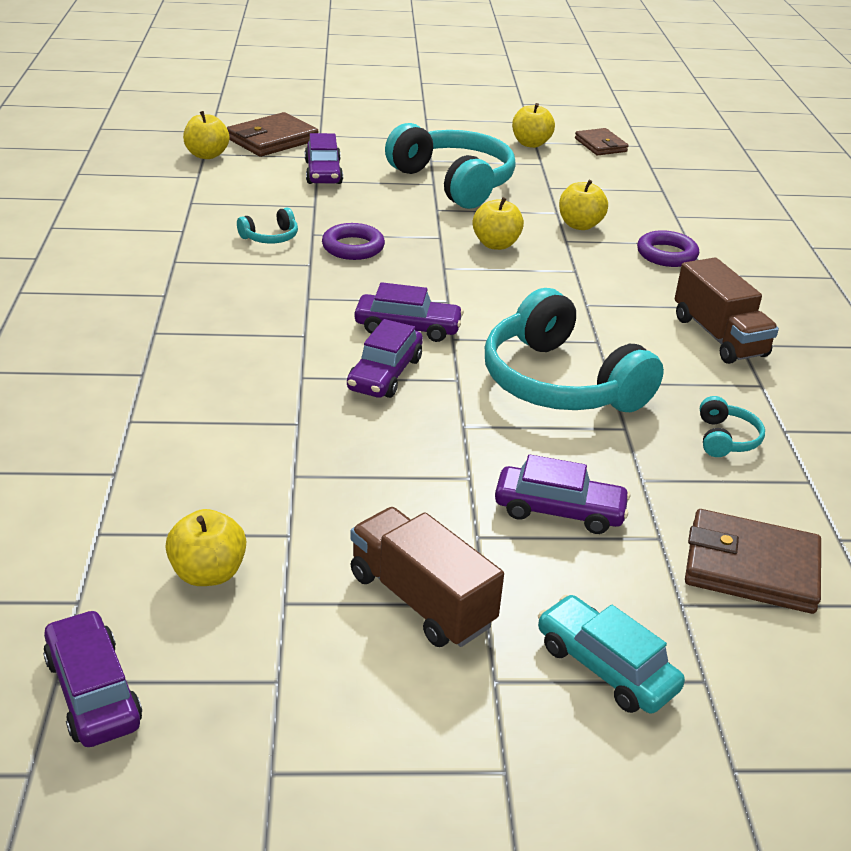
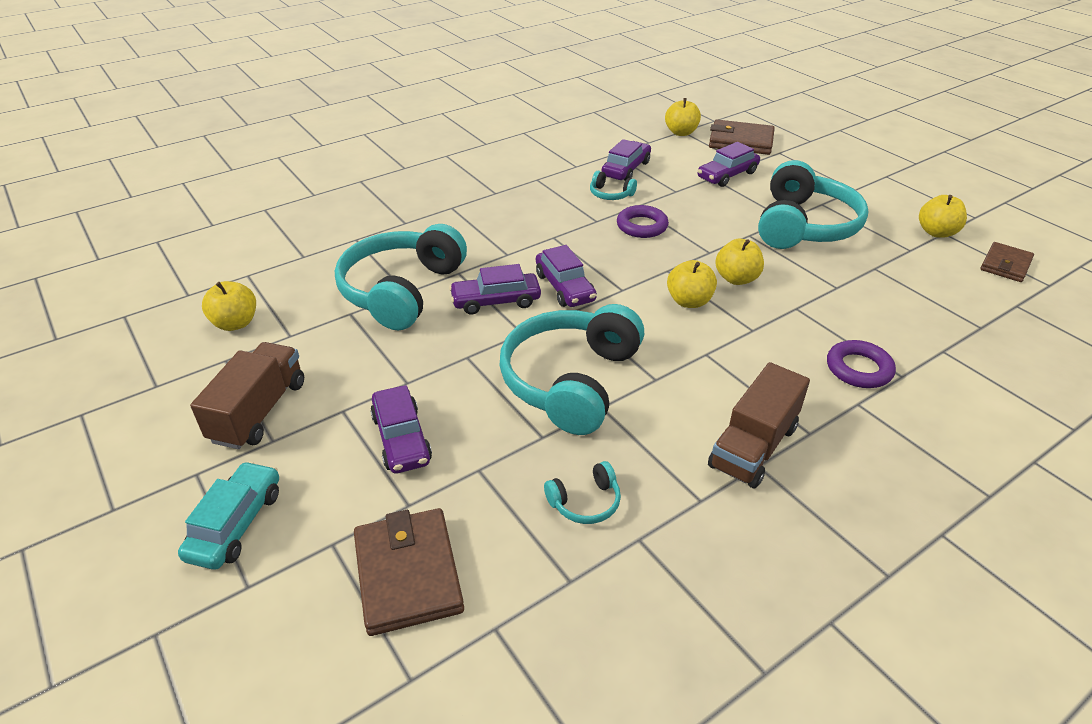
camera: 60 degrees right, 5 degrees up
purple car [43,610,142,747] -> purple car moved to [602,139,651,180]
yellow apple [559,180,608,230] -> yellow apple moved to [667,260,717,308]
none -> turquoise headphones [335,224,467,330]

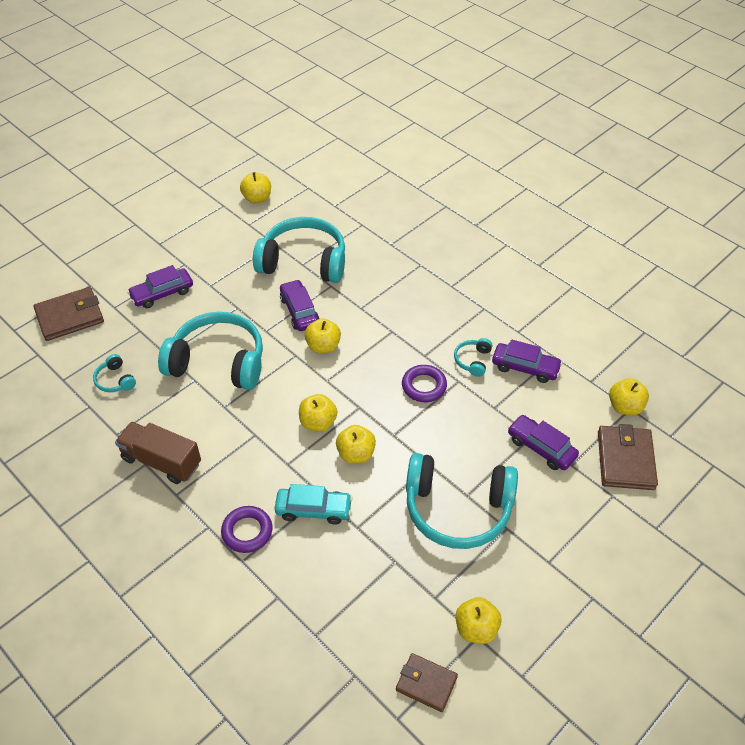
camera: 80 degrees right, 10 degrees up
turquoise car [178,461,279,570] -> turquoise car moved to [274,484,353,525]
brown truck [190,342,304,449] -> none
purple car [536,245,597,307] -> yellow apple [305,318,341,353]

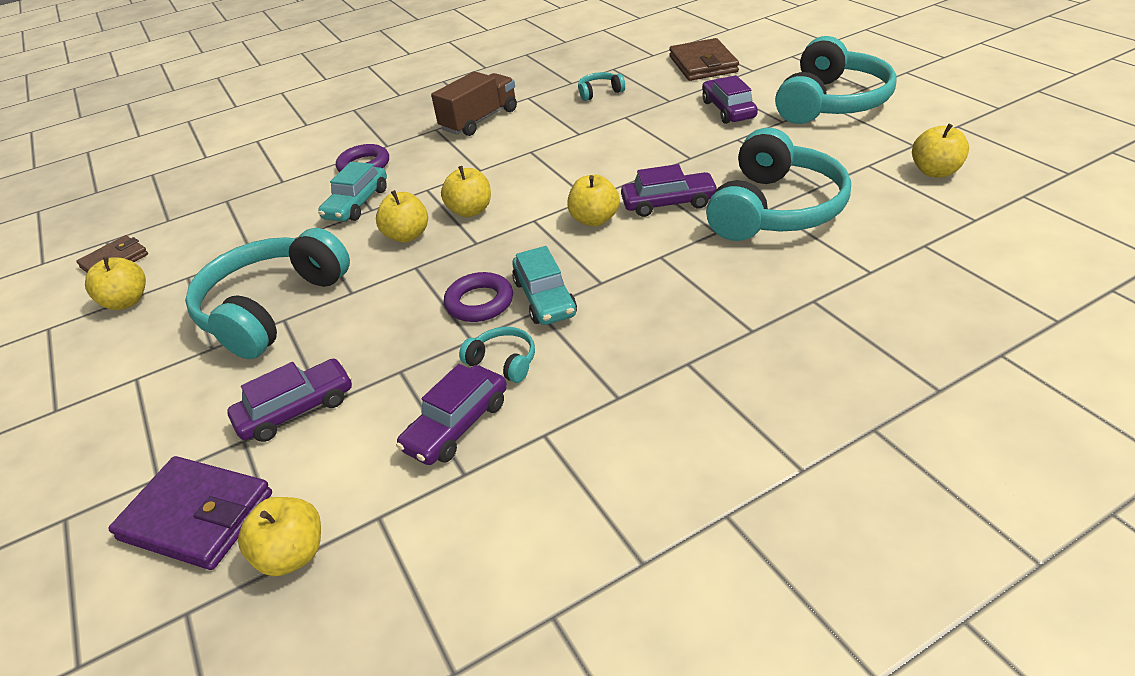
camera: 110 degrees right, 10 degrees down
turquoise headphones [158,312,263,390] -> turquoise headphones moved to [775,36,897,124]
brown wallet [598,424,658,490] -> purple wallet [108,456,272,570]
none -> turquoise car [512,246,577,325]

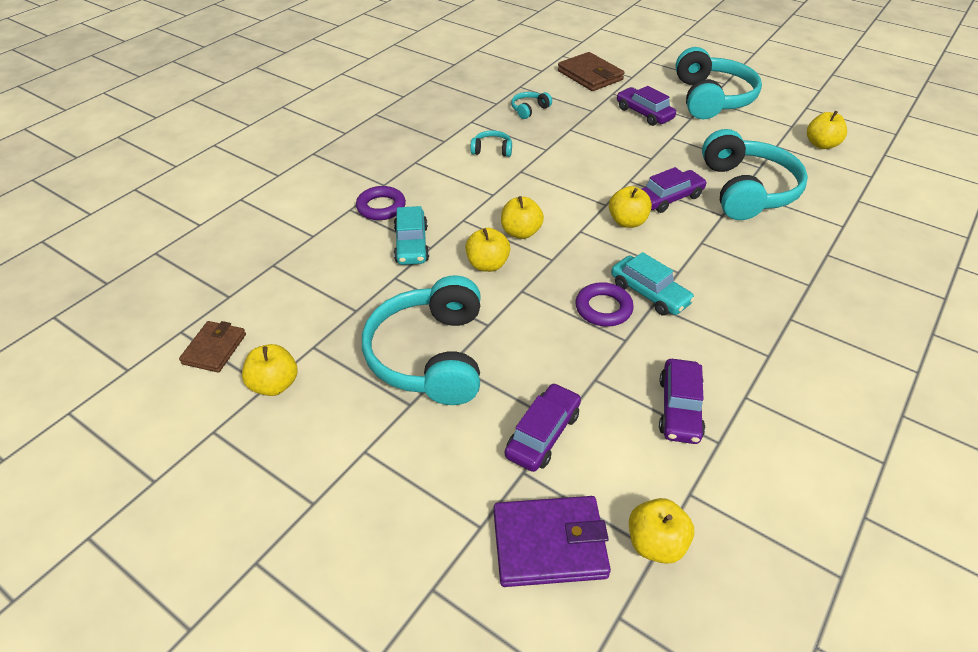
camera: 30 degrees left, 5 degrees up
brown truck [431,71,517,136] -> none
turquoise headphones [459,327,535,383] -> turquoise headphones moved to [470,130,512,157]

